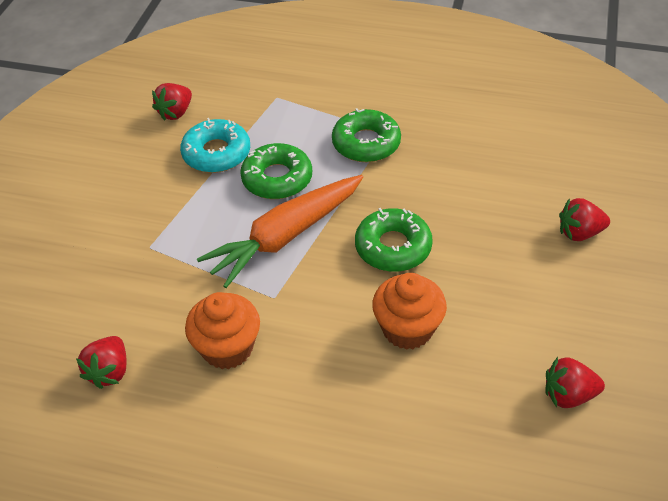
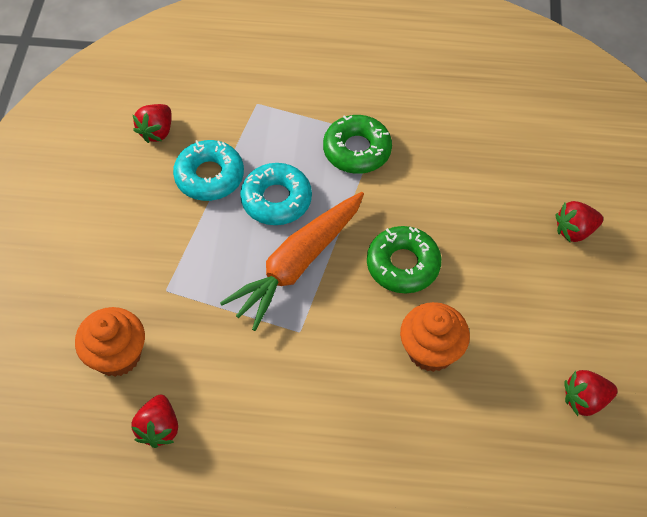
camera: 10 degrees left, 10 degrees up
orange cupcake [185,292,260,369] -> orange cupcake moved to [75,307,145,377]
green donut [240,143,312,199] -> turquoise donut [240,163,312,225]

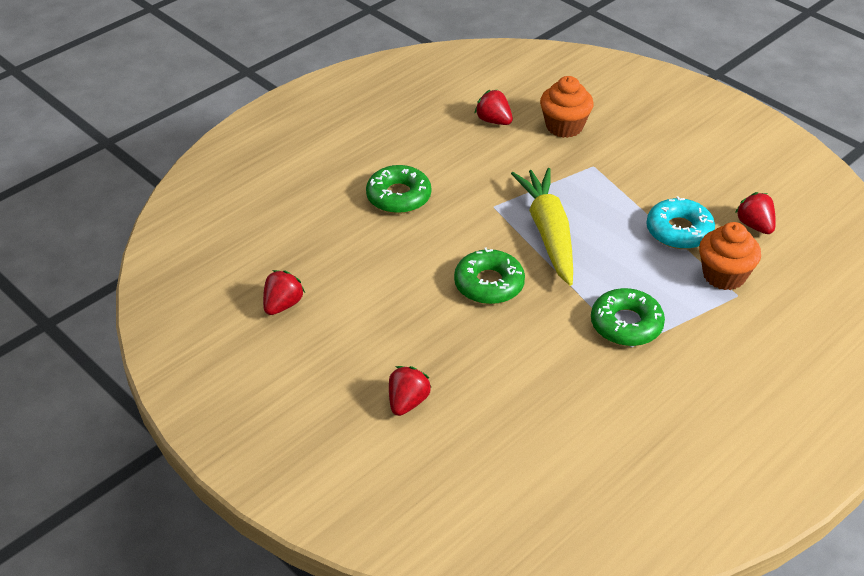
camera: 130 degrees right, 15 degrees down
orange carrot [220,192,364,331] -> yellow carrot [511,168,573,286]
turquoise donut [240,163,312,225] -> none
orange cupcake [400,302,470,372] -> orange cupcake moved to [699,222,761,290]
none -> green donut [366,165,431,214]

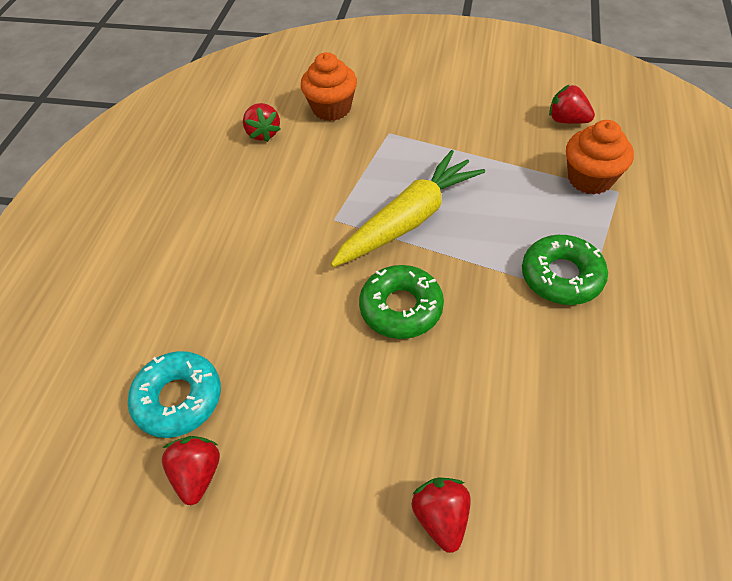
camera: 30 degrees left, 10 degrees up
green donut [366,165,431,214] -> none
red strawberry [475,89,513,125] -> red strawberry turned 120 degrees counterclockwise [243,103,280,142]
yellow carrot [511,168,573,286] -> yellow carrot turned 90 degrees clockwise [331,150,485,267]
turquoise donut [646,196,715,249] -> turquoise donut moved to [128,351,221,438]

